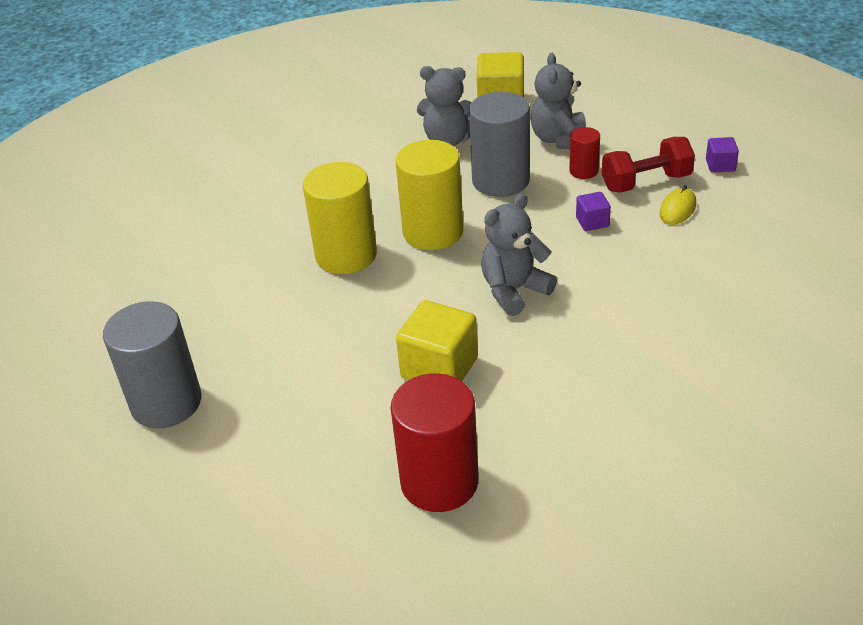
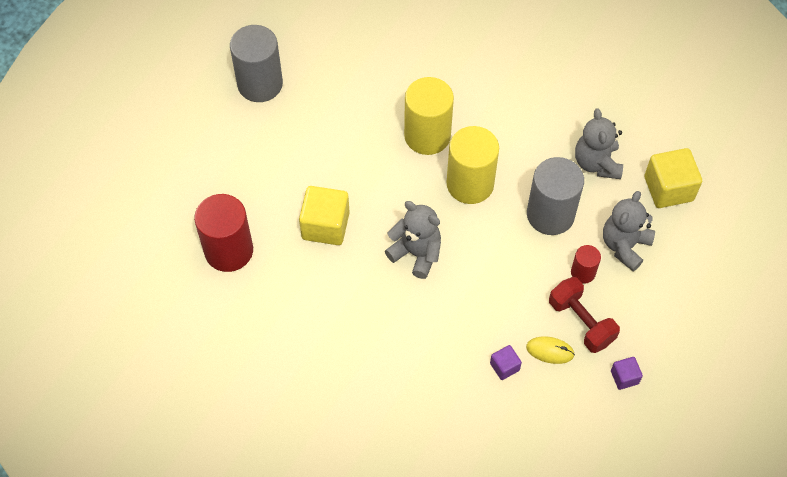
camera: 70 degrees right, 20 degrees up
grey teddy bear [530,53,586,149] -> grey teddy bear turned 45 degrees counterclockwise [603,191,655,271]
purple cube [576,192,611,231] -> purple cube moved to [490,345,522,380]

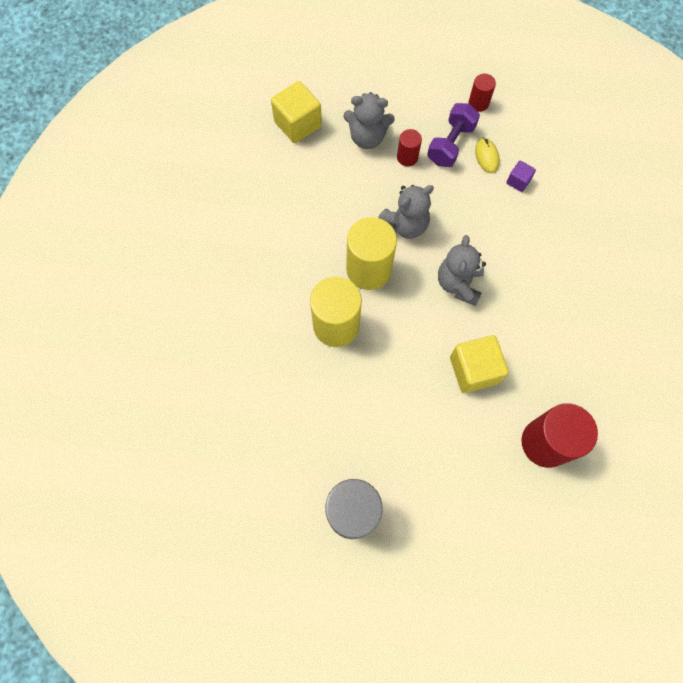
camera: 115 degrees left, 10 degrees up
grey cylinder [527,157,584,235] -> none
red dumbbell [549,277,620,353] -> purple dumbbell [427,103,480,167]
grey teddy bear [575,108,623,179] -> grey teddy bear moved to [378,185,434,239]
purple cube [611,357,643,390] -> red cylinder [469,74,496,112]

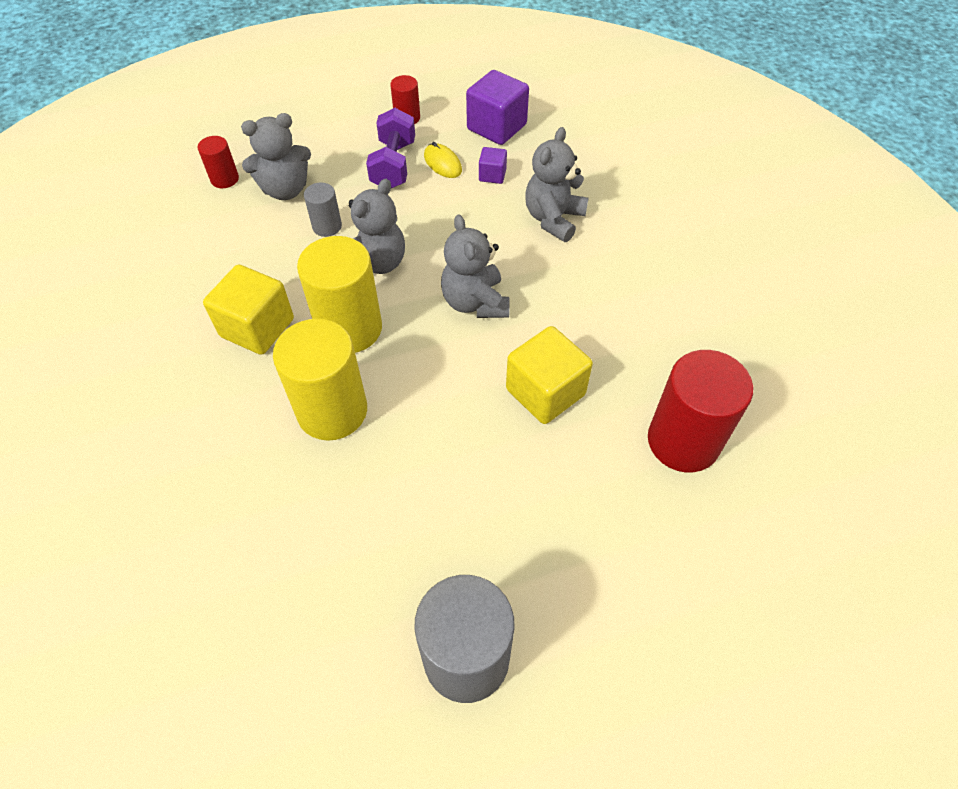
camera: 25 degrees left, 15 degrees down
yellow cube [271,81,322,143] -> yellow cube moved to [203,265,294,355]
red cylinder [397,129,422,166] -> red cylinder moved to [198,136,239,188]
none -> grey cylinder [304,182,342,237]
none -> purple cube [466,70,529,145]
none -> grey teddy bear [525,127,588,242]

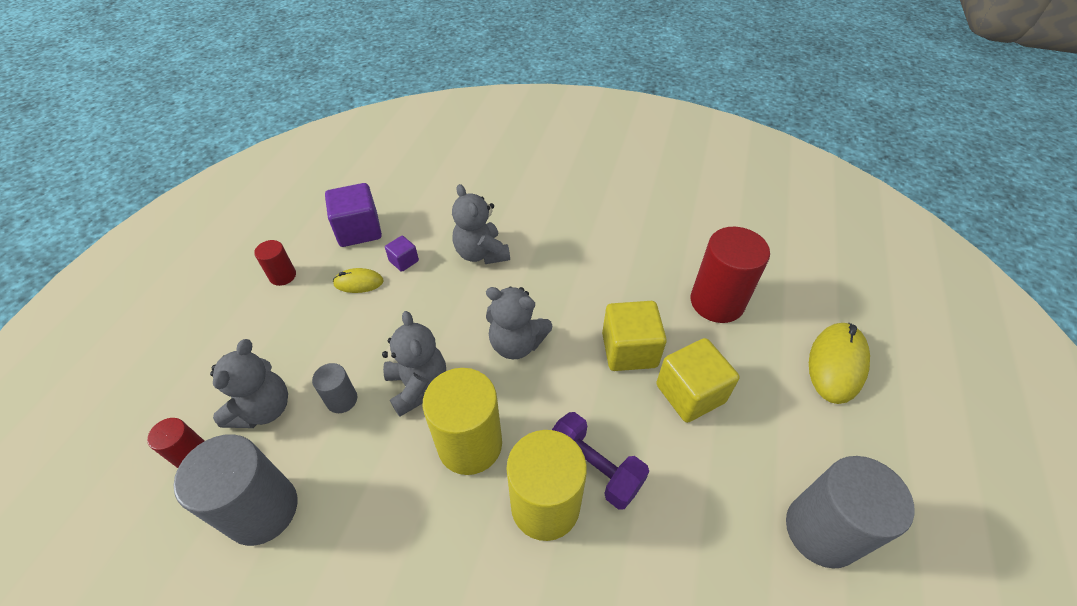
camera: 55 degrees left, 5 degrees down
yellow cube [203,265,294,355] -> yellow cube moved to [656,338,739,423]
purple dumbbell [366,108,415,188] -> purple dumbbell moved to [552,412,649,510]
none -> grey cylinder [174,434,297,546]
none -> yellow mouse [809,323,870,404]

